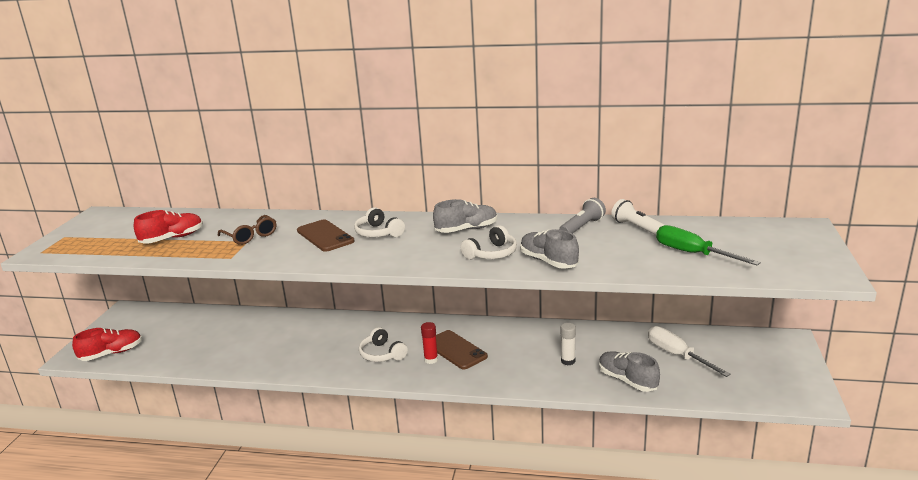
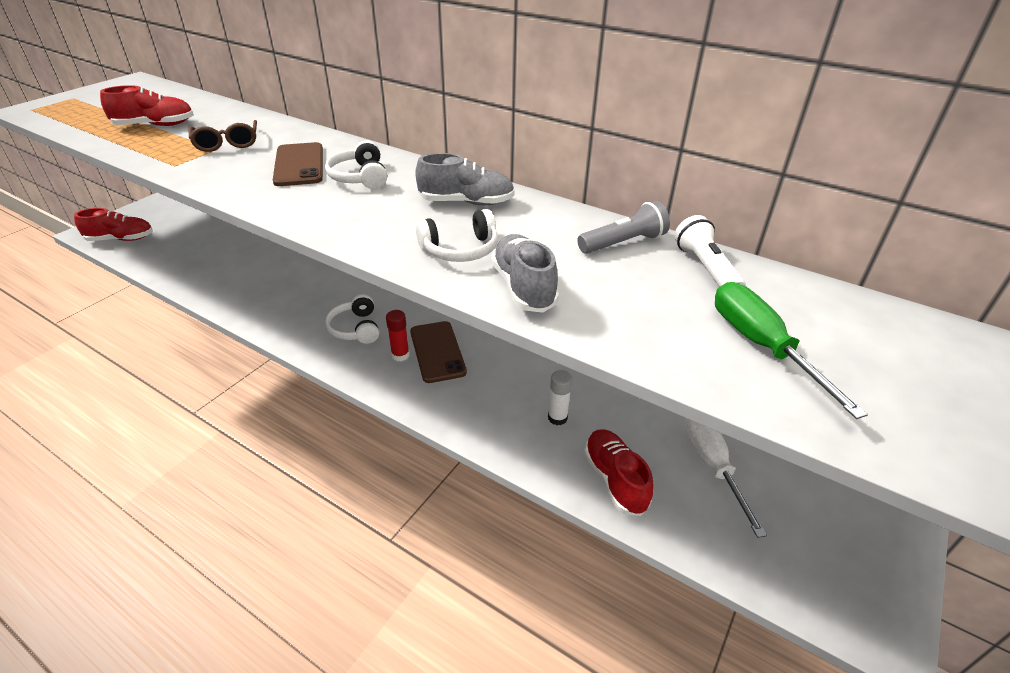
camera: 20 degrees right, 15 degrees up
grey shoe [599,351,660,392] -> red shoe [584,429,654,516]

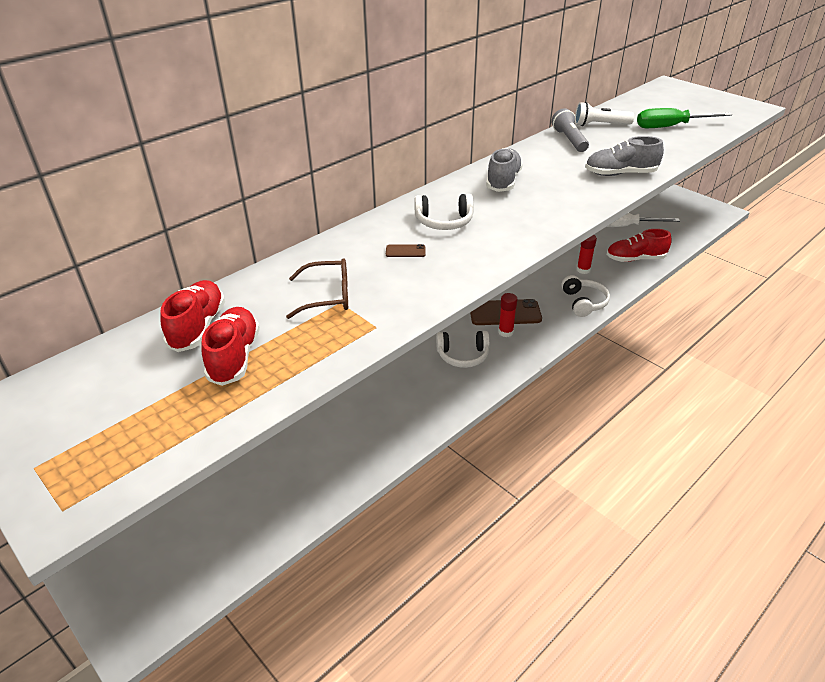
camera: 75 degrees left, 0 degrees up
red shoe [74,208,153,241] -> red shoe moved to [161,280,225,352]
brown phone [273,142,323,186] -> brown phone [386,244,425,257], size x0.44
white headphones [416,209,498,262] -> white headphones moved to [562,275,610,317]
white glue stick [548,370,573,425] -> red glue stick [577,235,597,274]

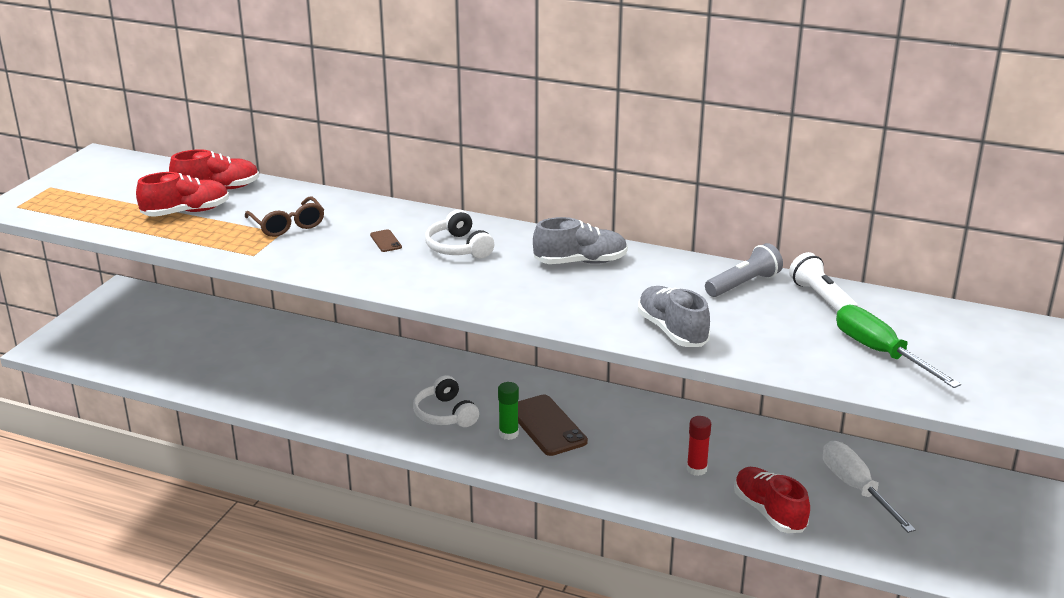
camera: 65 degrees right, 10 degrees down
red glue stick [498,293,517,337] -> green glue stick [498,382,519,440]
white headphones [562,275,610,317] -> none

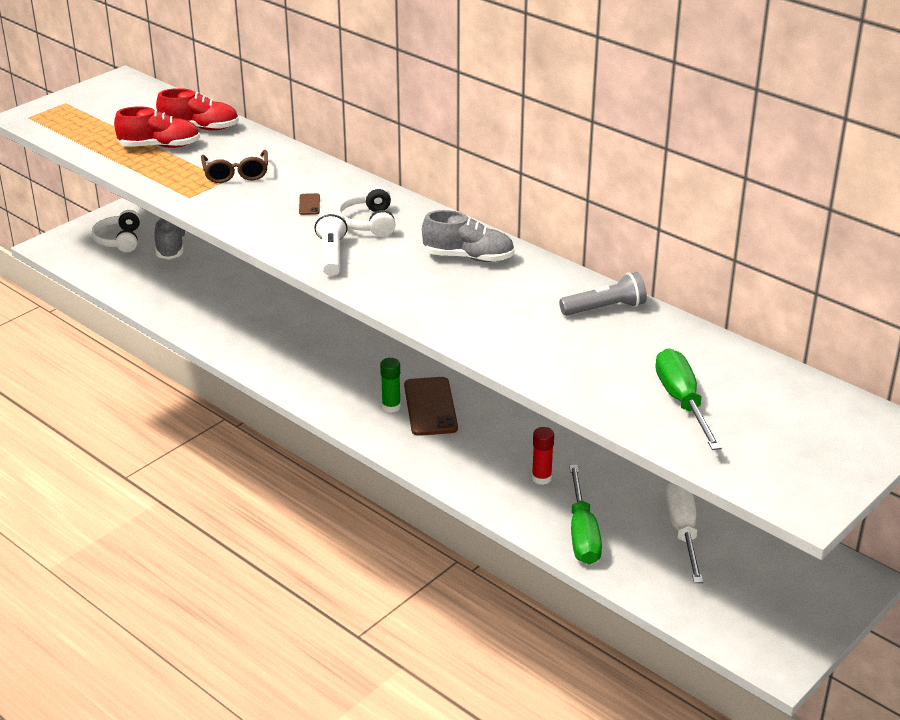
camera: 20 degrees right, 5 degrees up
white headphones [413,375,479,427] -> white headphones moved to [91,210,140,252]
grey shoe [638,286,710,347] -> grey shoe moved to [154,218,187,259]
red shoe [734,467,810,533] -> green screwdriver [569,465,602,565]
white flashlight [789,252,859,312] -> white flashlight moved to [314,211,348,276]

